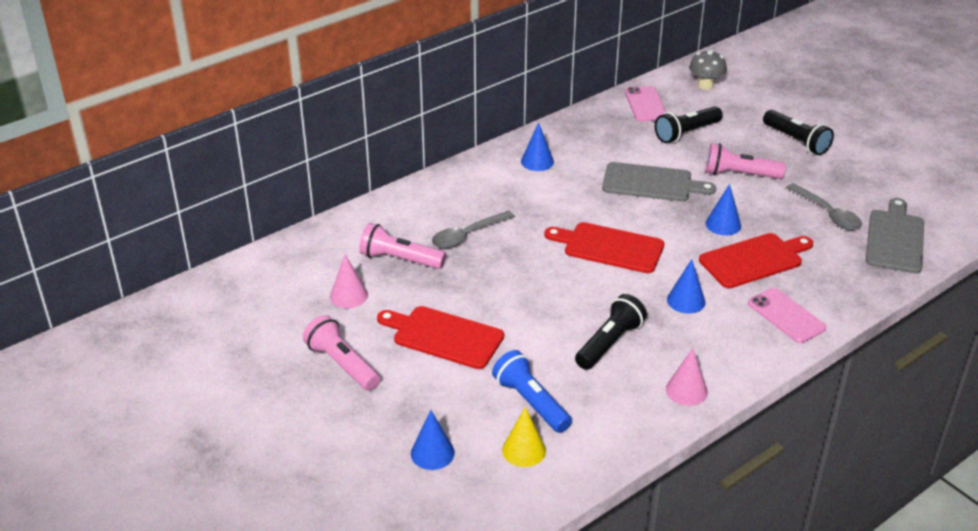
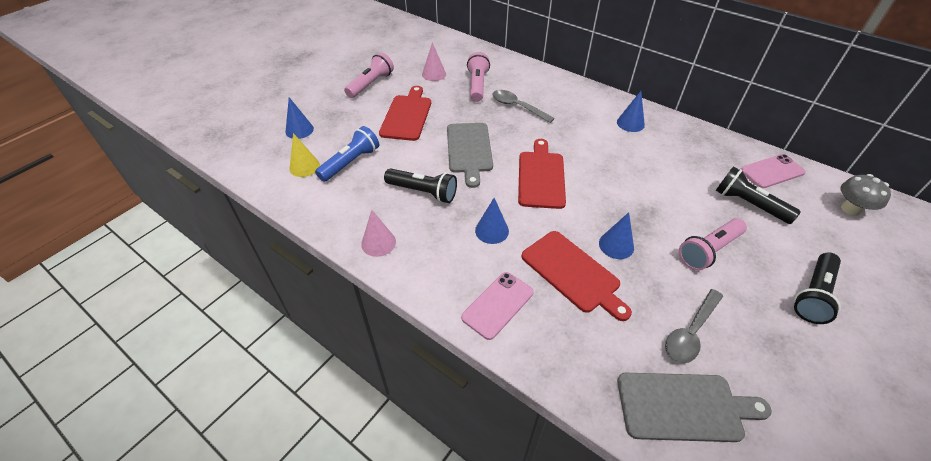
camera: 75 degrees right, 10 degrees up
grey cutting board [602,162,716,201] -> grey cutting board moved to [447,123,493,188]
pink flashlight [705,143,786,179] -> pink flashlight turned 120 degrees counterclockwise [679,218,747,271]

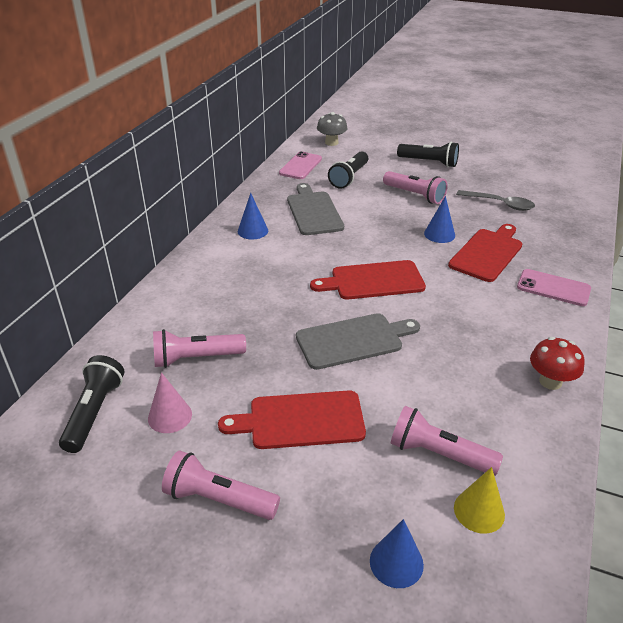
camera: 105 degrees left, 10 degrees down
blue flashlight [315,126,379,182] -> pink flashlight [391,406,503,476]
pink cone [361,210,396,257] -> red mushroom [530,337,585,390]
black flashlight [384,168,457,203] -> black flashlight moved to [59,355,124,453]
blue cone [475,198,509,244] -> none
grey spoon [493,90,555,123] -> none
grey cutting board [617,373,772,442] -> grey cutting board moved to [287,183,344,235]
pink phone [741,154,806,188] -> pink phone turned 60 degrees clockwise [279,151,322,179]

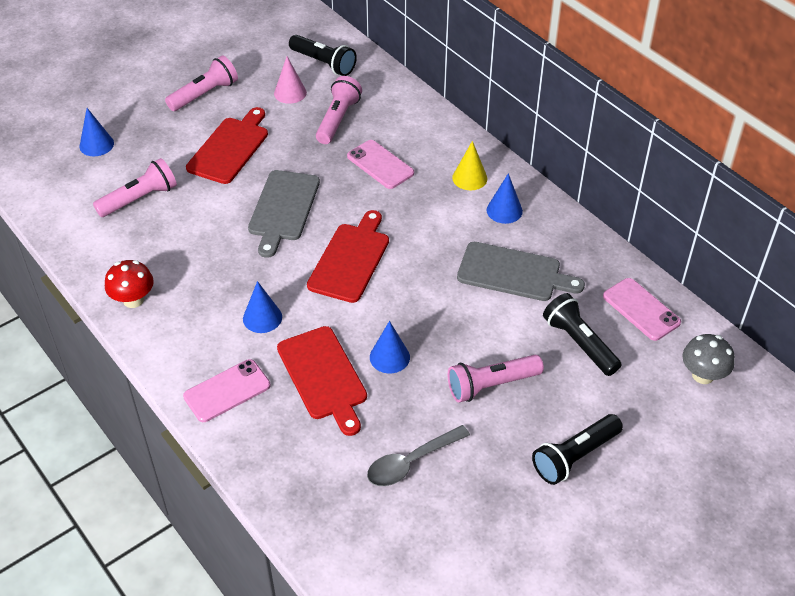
camera: 120 degrees right, 10 degrees up
yellow cone [454,467,505,534] -> yellow cone moved to [452,141,488,190]
none -> blue cone [243,281,282,333]
none -> pink phone [347,140,414,189]

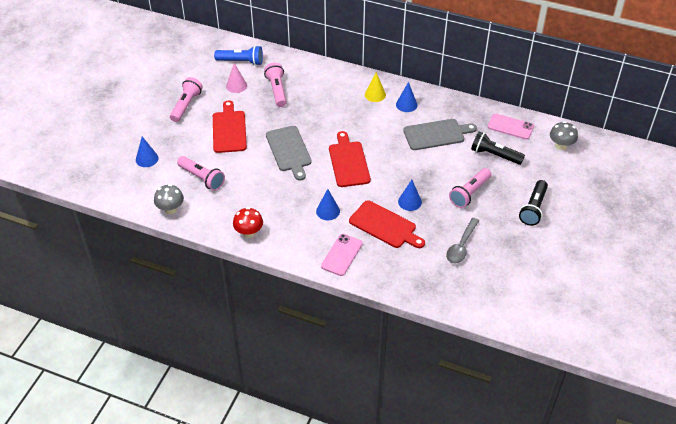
camera: 30 degrees left, 0 degrees up
pink flashlight [93,158,177,217] -> pink flashlight turned 105 degrees clockwise [177,156,225,191]
black flashlight [289,35,357,76] -> blue flashlight [214,45,263,66]
pink phone [347,140,414,189] -> none
none -> grey mushroom [154,184,184,214]

